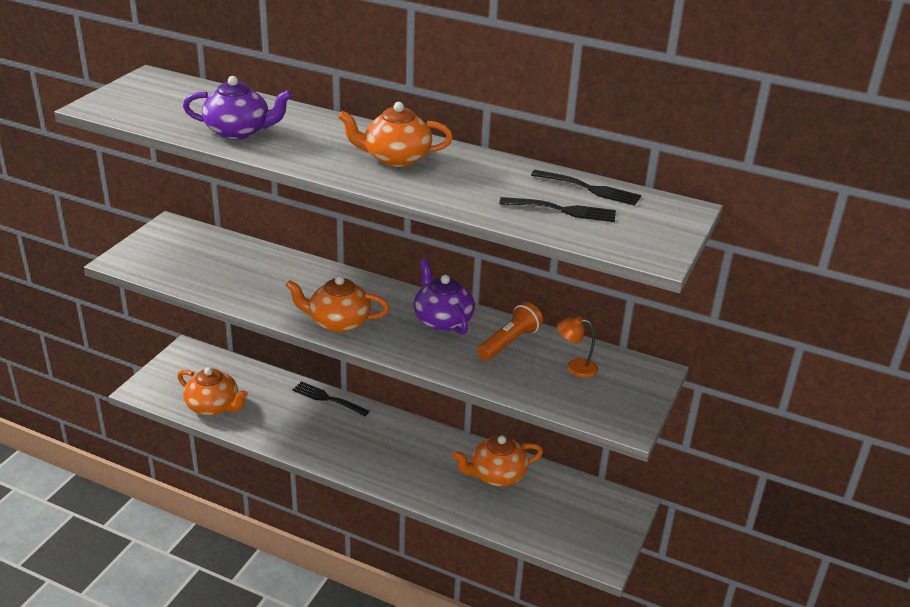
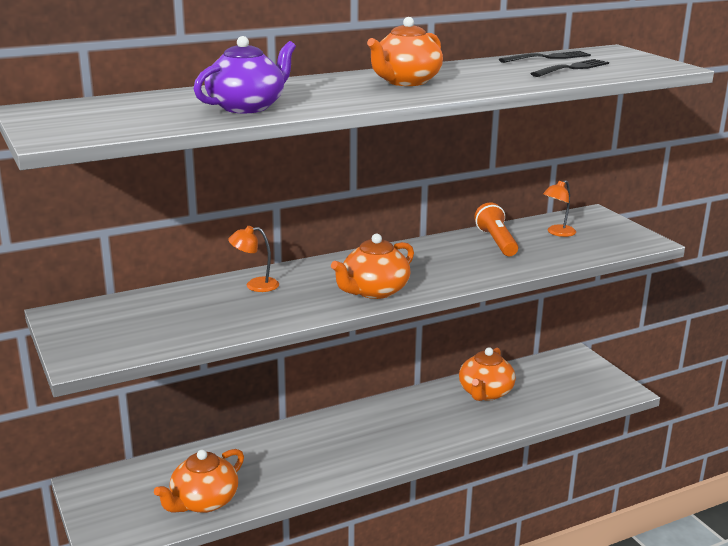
camera: 50 degrees left, 10 degrees down
orange teapot [177,367,248,416] -> orange teapot turned 150 degrees clockwise [154,449,244,513]
black fork [292,381,369,416] -> none
purple teapot [413,259,475,335] -> none
none -> orange lamp [228,226,279,292]

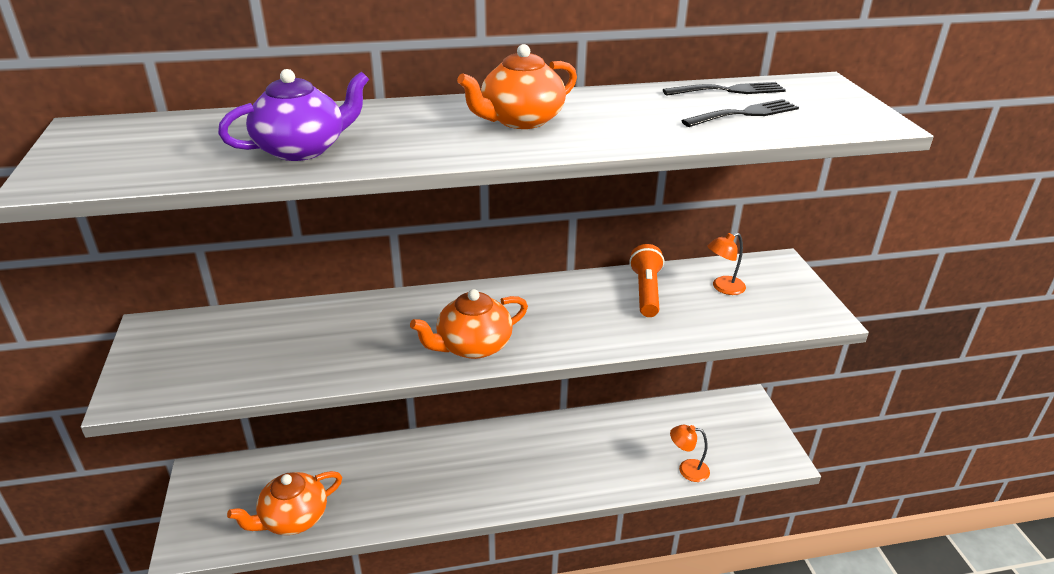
camera: 15 degrees right, 10 degrees up
orange lamp [228,226,279,292] -> orange lamp moved to [670,425,710,482]
orange teapot [459,347,516,401] -> none

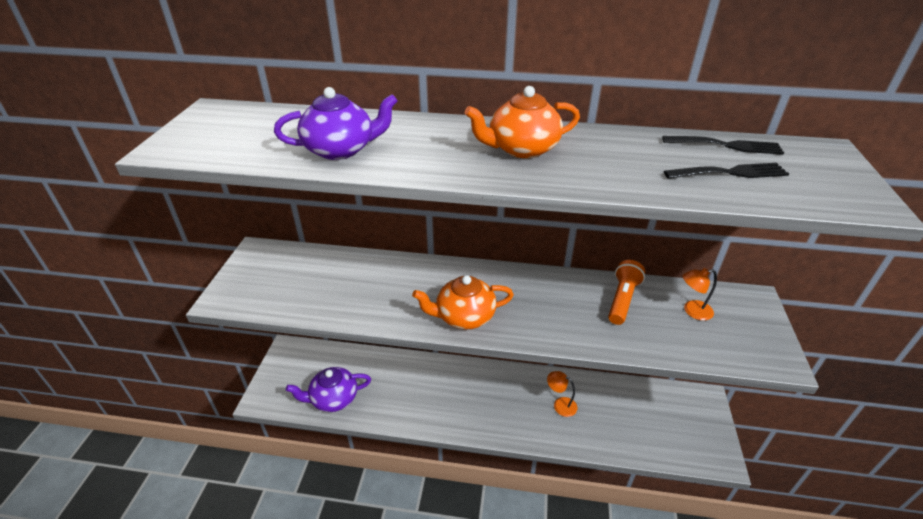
camera: 20 degrees right, 5 degrees up
orange teapot [227,471,342,535] -> purple teapot [286,367,371,412]
orange lamp [670,425,710,482] -> orange lamp moved to [547,371,577,417]

